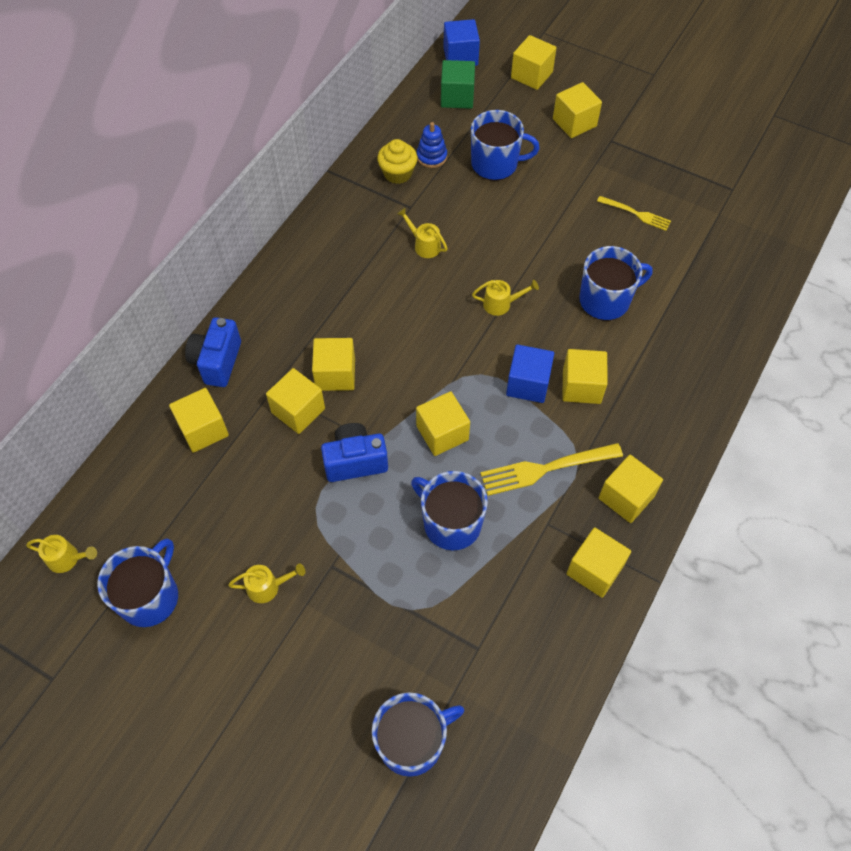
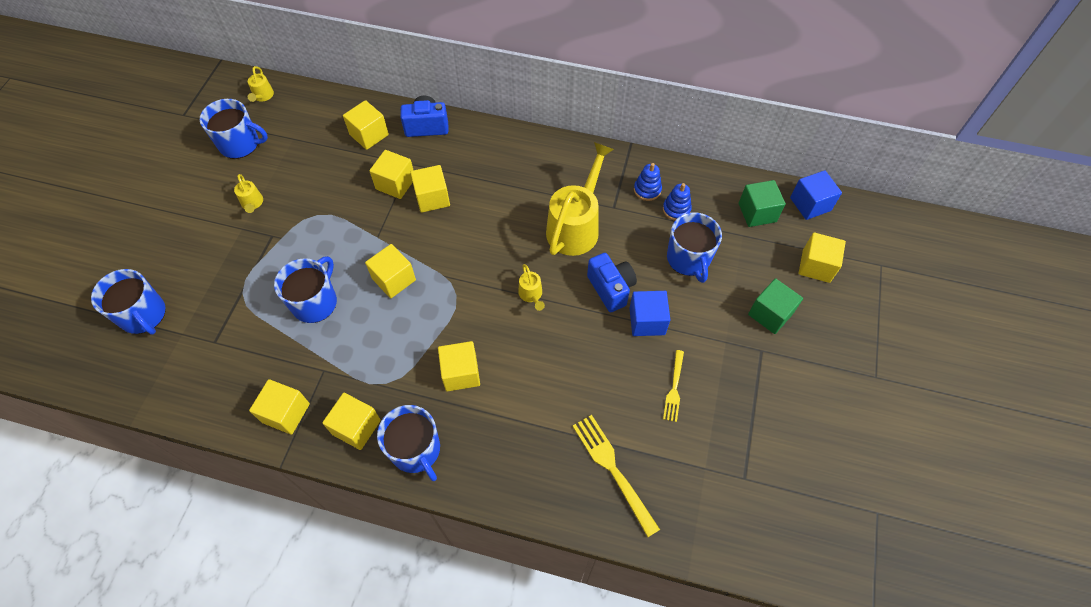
camera: 75 degrees right, 0 degrees up
blue camera [321,423,388,482] -> blue camera moved to [587,253,637,312]
yellow cupcake [377,139,418,184] -> blue stacking toy [634,163,662,201]
yellow watering can [397,208,448,258] -> yellow watering can [546,142,614,256], size x2.29
yellow fork [480,443,623,496] -> yellow fork moved to [573,415,660,537]
blue cube [506,344,554,403] -> blue cube moved to [629,291,670,336]
yellow cube [553,82,602,138] -> green cube [748,278,803,334]
blue mug [579,246,653,321] -> blue mug moved to [377,405,440,481]

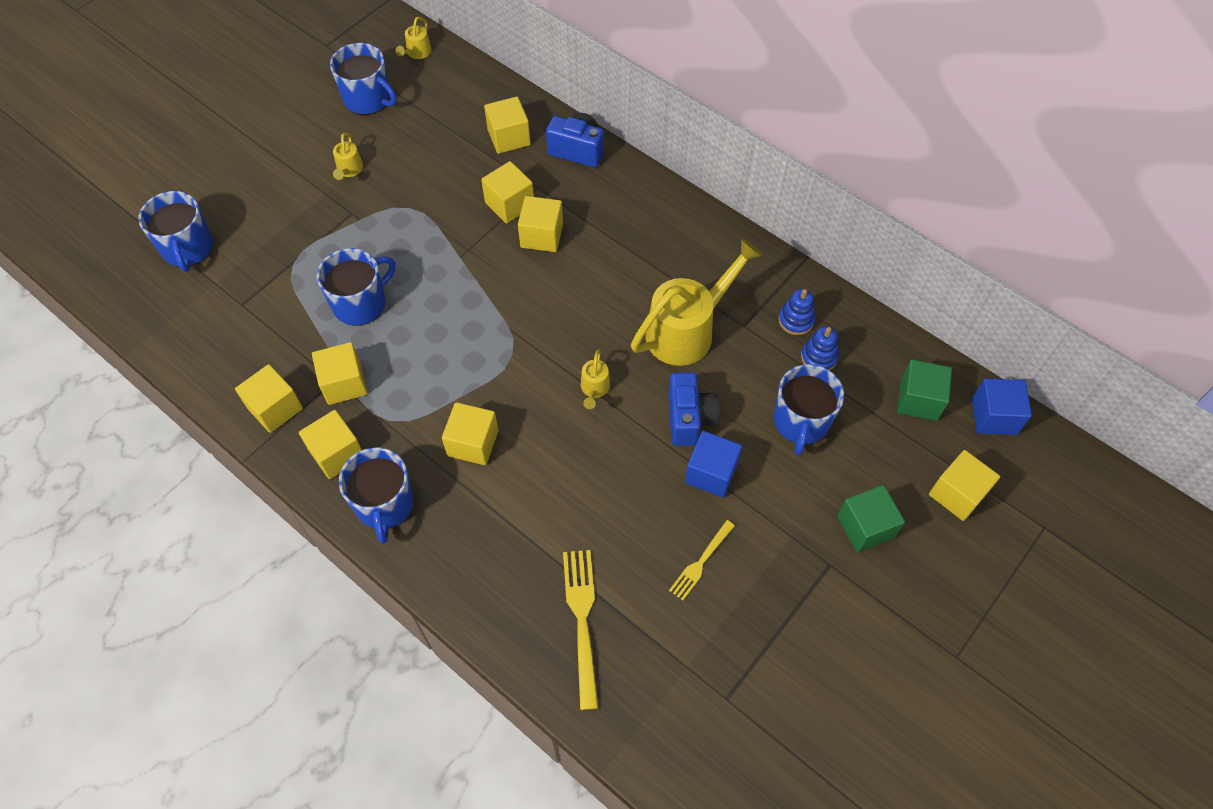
camera: 25 degrees right, 0 degrees up
yellow cube [365,244,416,298] -> yellow cube moved to [312,342,368,405]

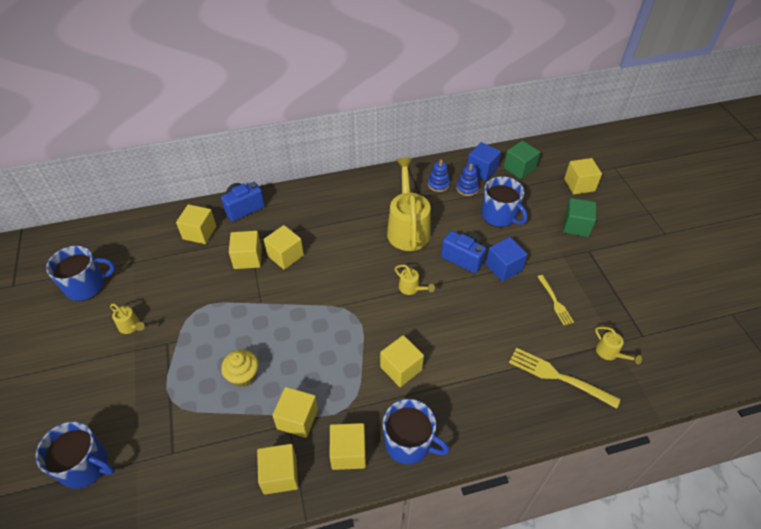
camera: 55 degrees left, 10 degrees down
blue mug [317,248,396,326] -> yellow cupcake [221,350,259,387]
yellow watering can [396,17,432,59] -> yellow watering can moved to [595,327,642,364]
blue cube [972,378,1032,435] -> blue cube moved to [467,142,501,181]

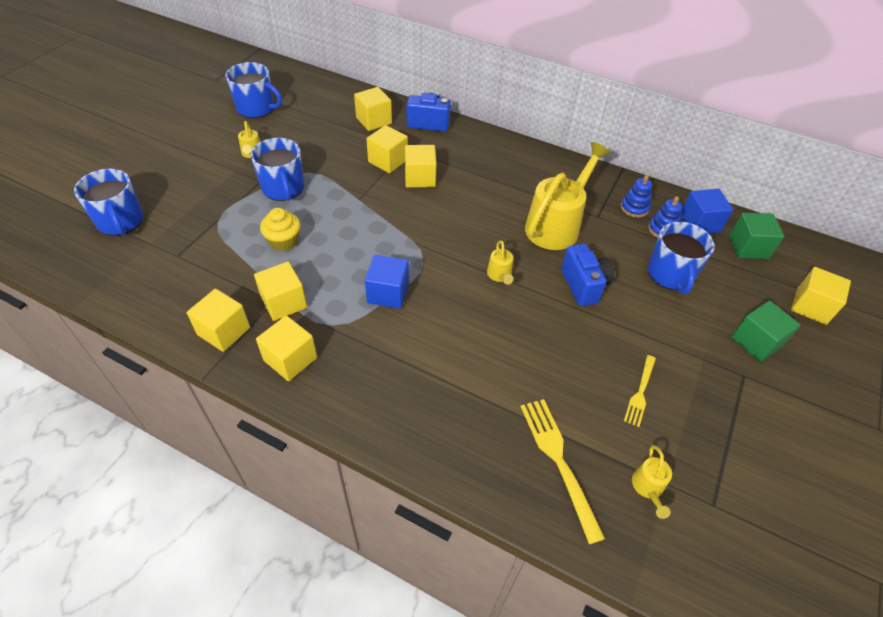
camera: 40 degrees right, 0 degrees up
yellow cube [380,335,424,387] -> none
blue mug [383,399,450,465] -> blue mug moved to [251,138,304,201]
blue cube [486,237,528,282] -> blue cube moved to [365,255,409,309]

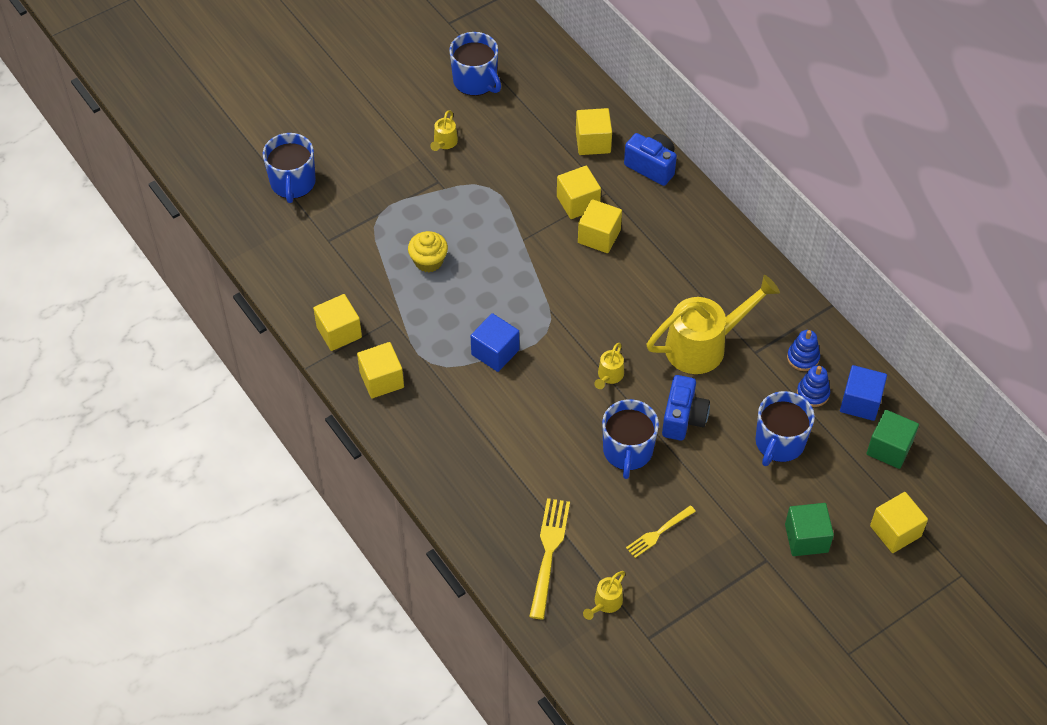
camera: 30 degrees right, 5 degrees up
blue mug [251,138,304,201] -> blue mug moved to [602,399,659,479]
yellow cube [254,262,307,321] -> none

